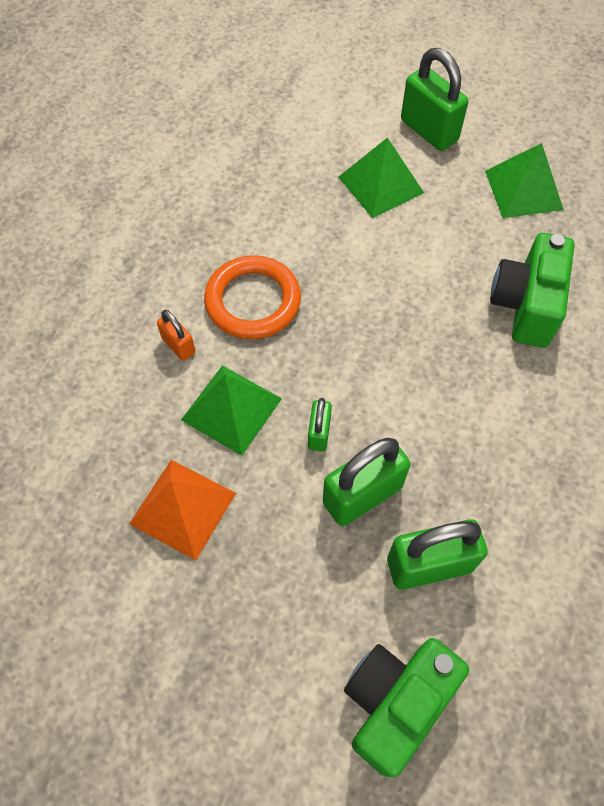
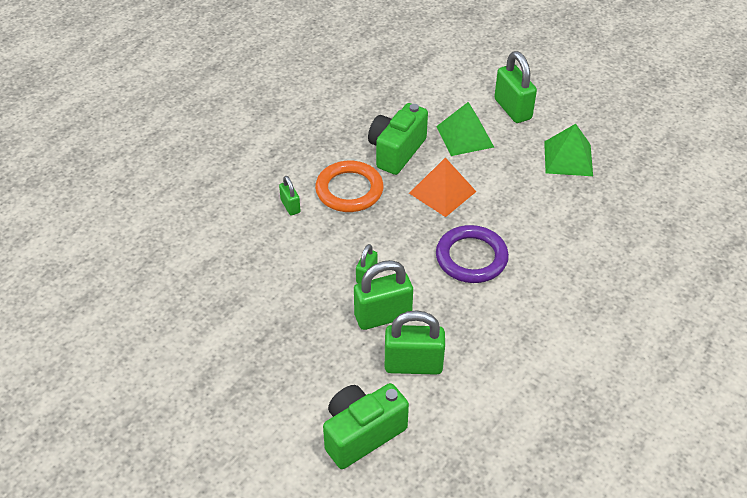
camera: 15 degrees right, 15 degrees down
orange pyramid [129,460,236,560] -> orange pyramid moved to [409,157,477,217]
orange padlock [157,310,196,361] -> green padlock [279,176,301,215]
green pyramid [181,365,282,456] -> none
green camera [490,233,575,348] -> green camera moved to [368,103,428,175]
none -> purple ring [436,225,509,283]

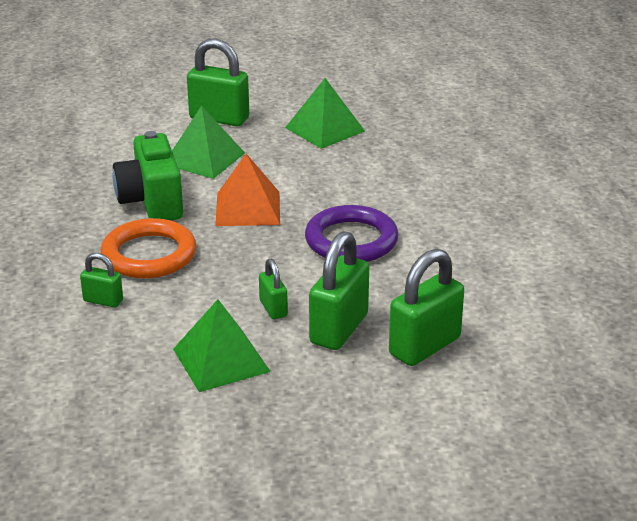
camera: 45 degrees left, 15 degrees down
green camera [323,383,409,469] -> none
none -> green pyramid [173,300,271,392]

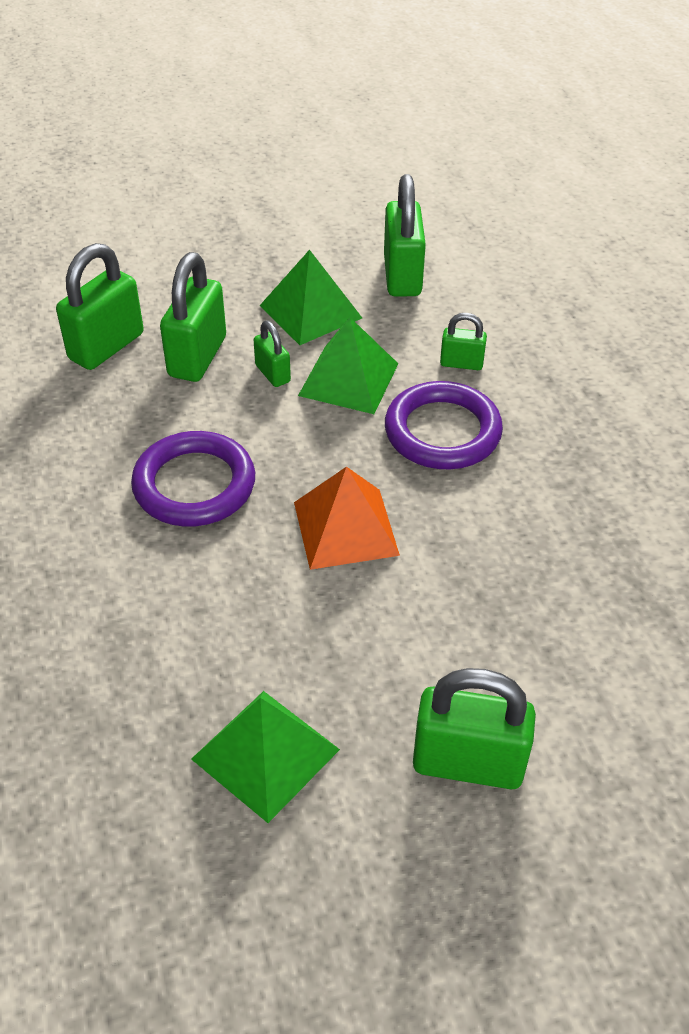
camera: 170 degrees right, 15 degrees up
orange ring [101,218,197,278] -> purple ring [385,381,503,469]
green camera [112,131,183,220] -> none
green pyramid [172,105,245,179] -> green pyramid moved to [298,317,398,414]
none -> green padlock [384,174,426,297]

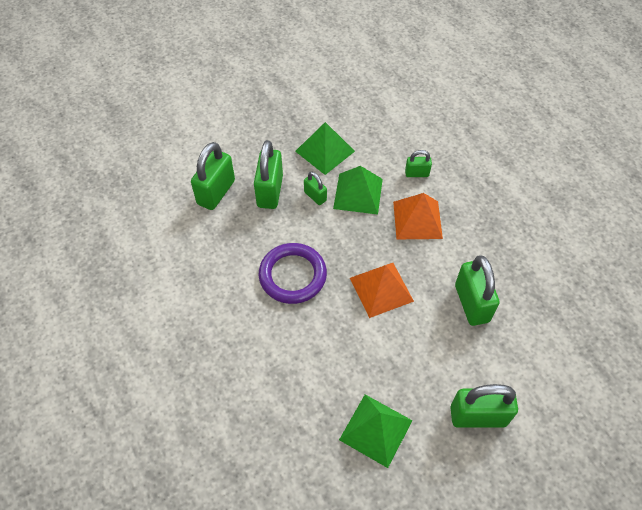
camera: 10 degrees left, 10 degrees up
green padlock [384,174,426,297] -> green padlock moved to [455,255,500,326]
purple ring [385,381,503,469] -> orange pyramid [393,193,443,239]

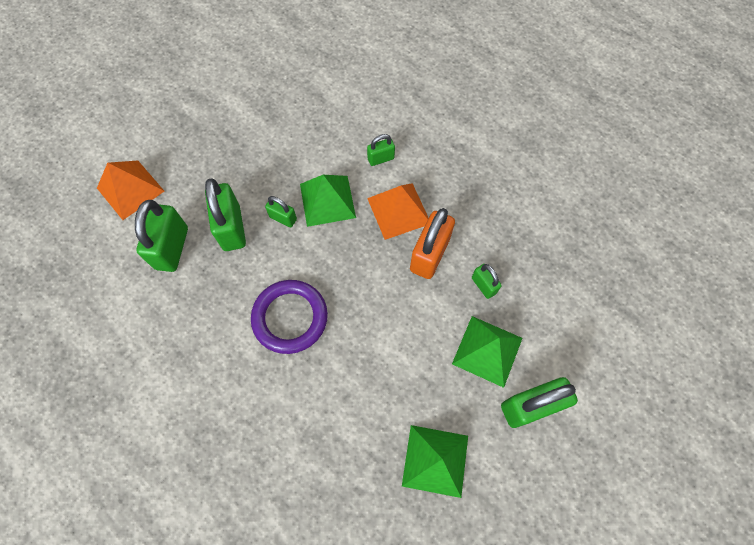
camera: 20 degrees left, 10 degrees up
green pyramid [295,122,355,175] -> green pyramid moved to [452,316,523,388]
orange pyramid [350,263,414,318] -> orange pyramid moved to [97,160,164,220]
green padlock [455,255,500,326] -> green padlock [472,264,502,299], size x0.53
none -> orange padlock [410,208,455,279]

